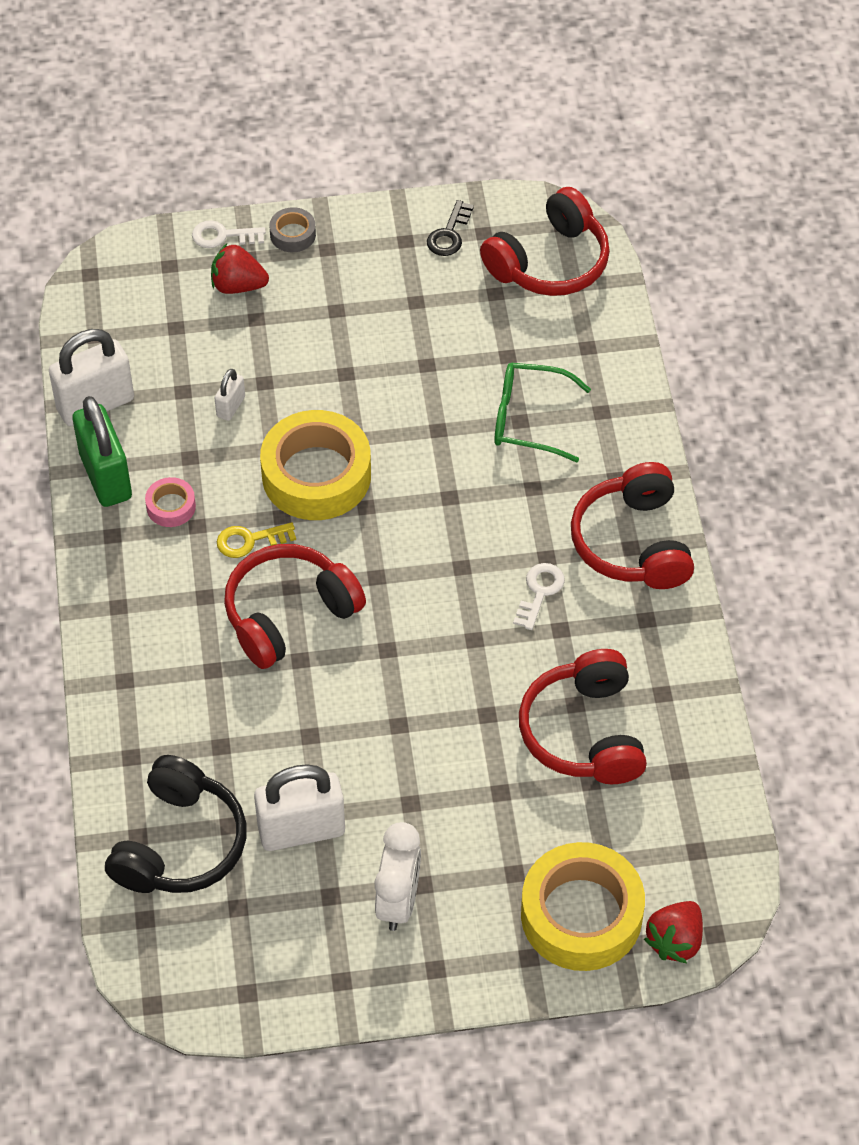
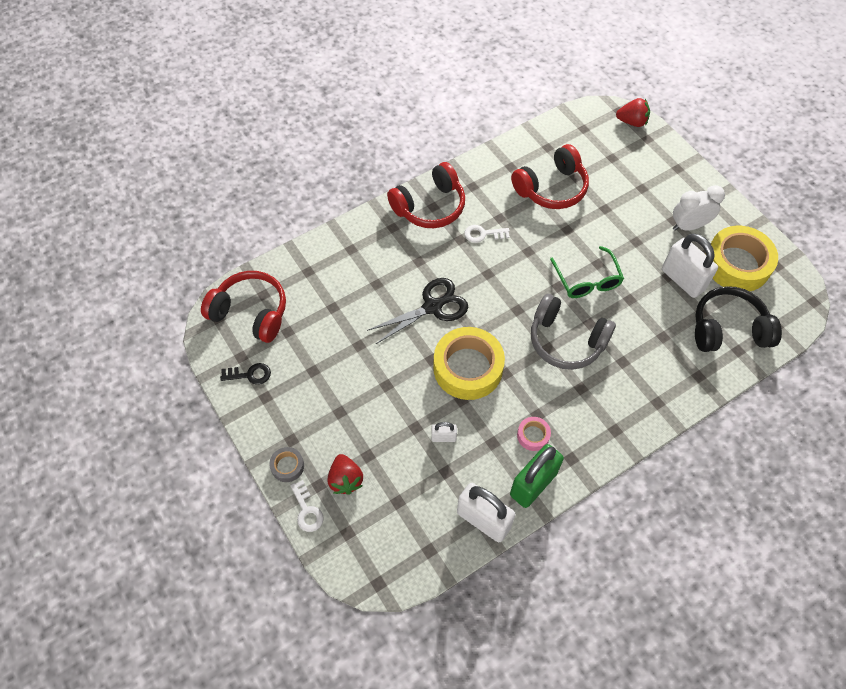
camera: 115 degrees left, 5 degrees up
yellow key [217,522,296,558] -> none
red headphones [224,544,366,669] -> grey headphones [531,294,616,370]
green glasses [494,363,591,462] -> green glasses moved to [550,246,624,298]
yellow tape [521,842,645,971] -> yellow tape moved to [711,226,778,291]
none -> black scissors [367,278,468,344]

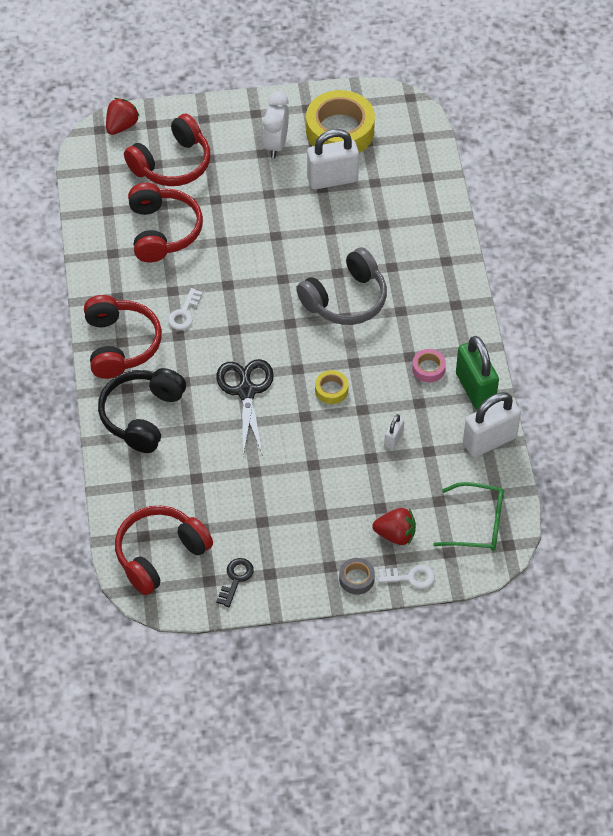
camera: 65 degrees left, 5 degrees down
yellow tape [433,327,505,400] -> yellow tape [315,370,348,404], size x0.45
green glasses [550,246,624,298] -> green glasses moved to [433,482,504,551]
black headphones [695,286,782,352] -> black headphones moved to [98,368,186,453]
none -> red headphones [124,114,210,186]

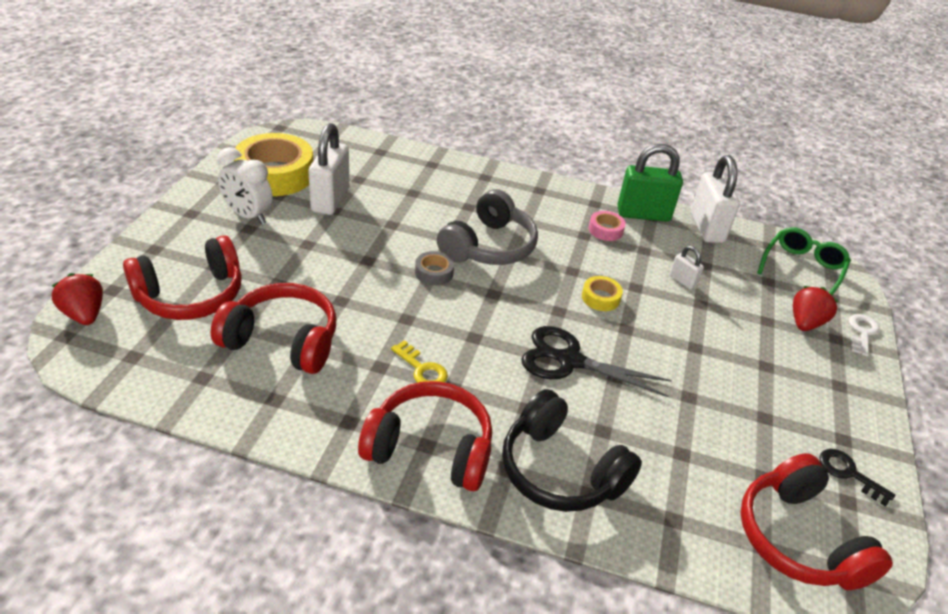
camera: 70 degrees left, 15 degrees down
red headphones [124,114,210,186] -> red headphones turned 75 degrees clockwise [123,235,242,320]
white key [168,288,203,330] -> yellow key [391,340,448,383]
grey headphones [296,247,387,325] -> grey headphones turned 45 degrees clockwise [437,189,538,265]
grey tape [339,558,375,595] -> grey tape moved to [415,251,454,286]

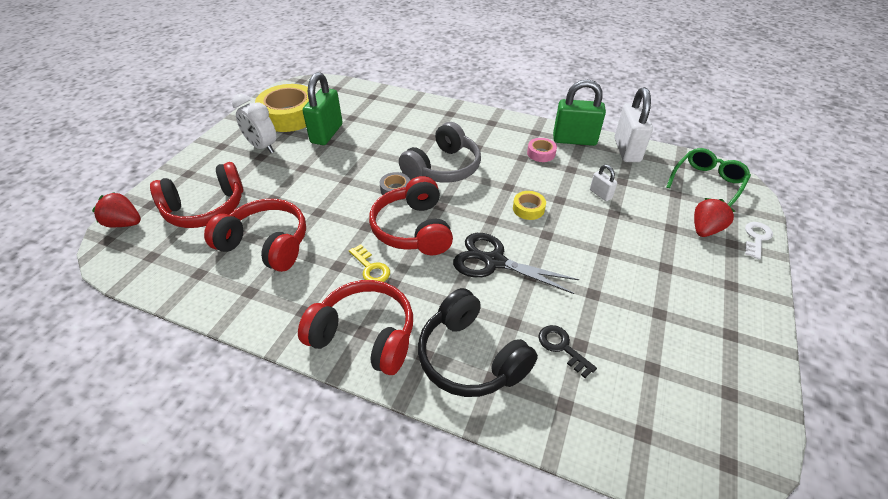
camera: 10 degrees right, 5 degrees up
red strawberry [52,273,103,325] -> red strawberry turned 45 degrees counterclockwise [92,192,141,227]
white padlock [308,123,349,215] -> green padlock [303,72,343,145]
red headphones [740,453,893,590] -> red headphones moved to [369,176,453,255]
black key [819,449,895,507] -> black key moved to [538,325,597,378]

